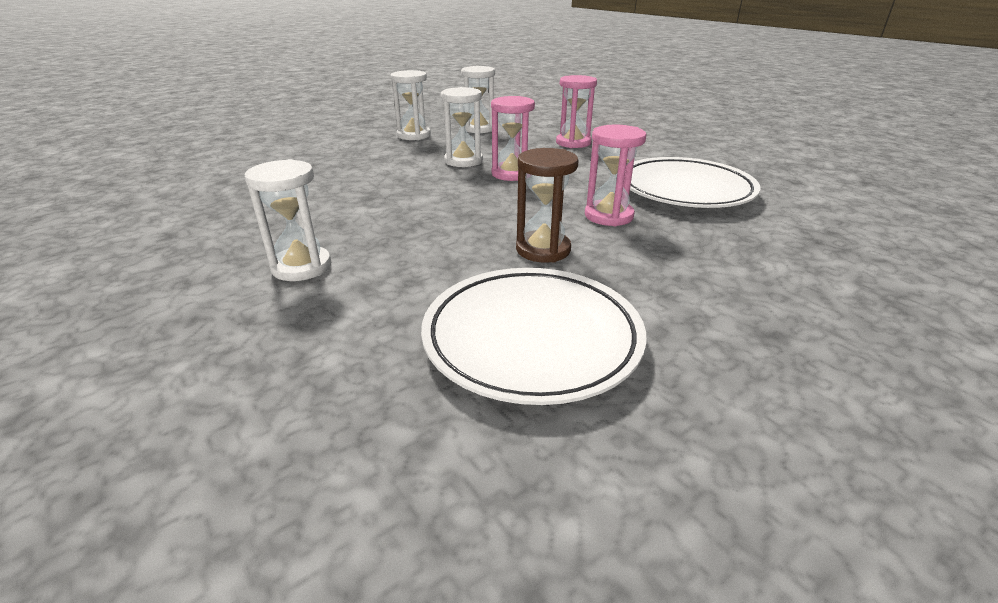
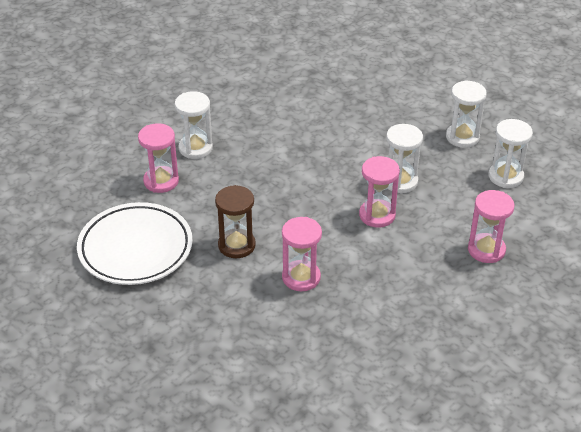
camera: 80 degrees right, 10 degrees up
white plate [630,157,761,208] -> none
none -> pink hourglass [138,123,179,193]

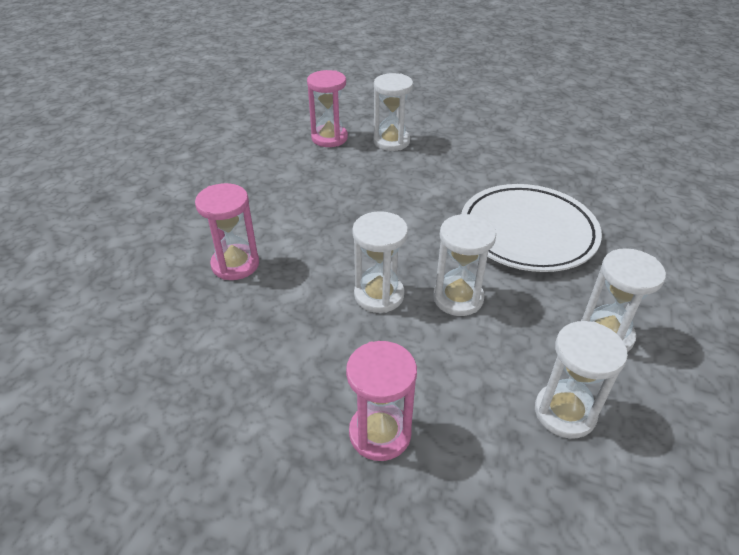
camera: 65 degrees right, 0 degrees up
white plate [77,202,193,285] -> white plate moved to [461,184,602,272]
brown hourglass [215,185,256,258] -> none
pink hourglass [359,156,400,227] -> white hourglass [352,211,408,313]

